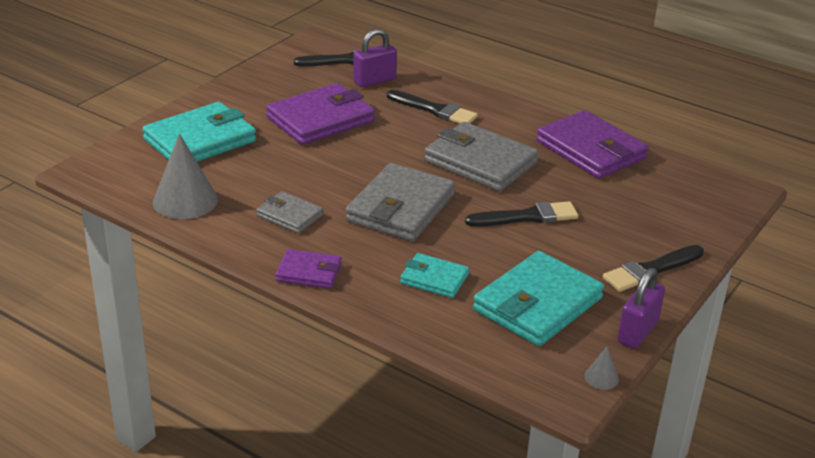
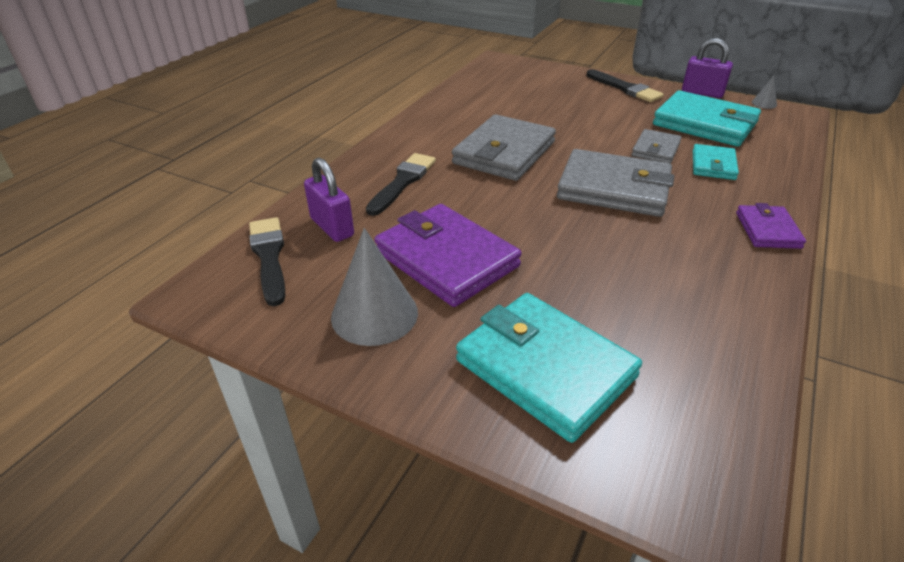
camera: 95 degrees left, 5 degrees up
grey cone [153,133,218,219] -> grey cone moved to [331,228,418,346]
grey wallet [256,191,323,233] -> grey wallet moved to [632,129,682,164]
black brush [465,201,578,227] -> none
purple wallet [536,110,649,179] -> none

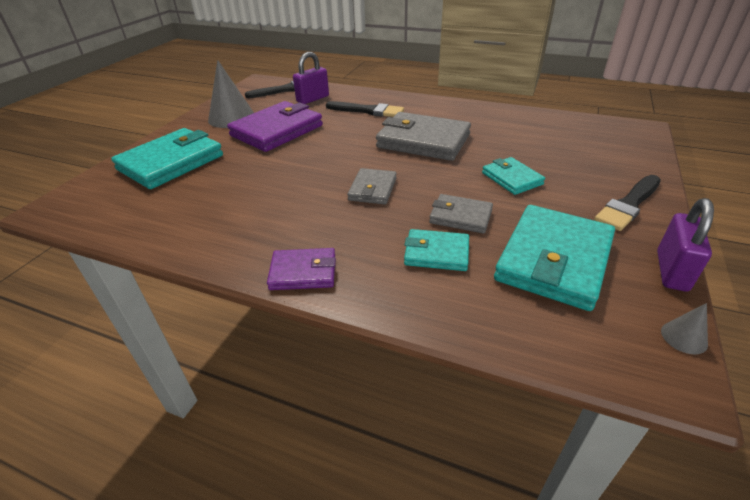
camera: 85 degrees right, 0 degrees up
grey wallet [557,149,674,217] -> grey wallet [347,168,397,205], size x0.54
none -> turquoise wallet [482,157,545,195]

